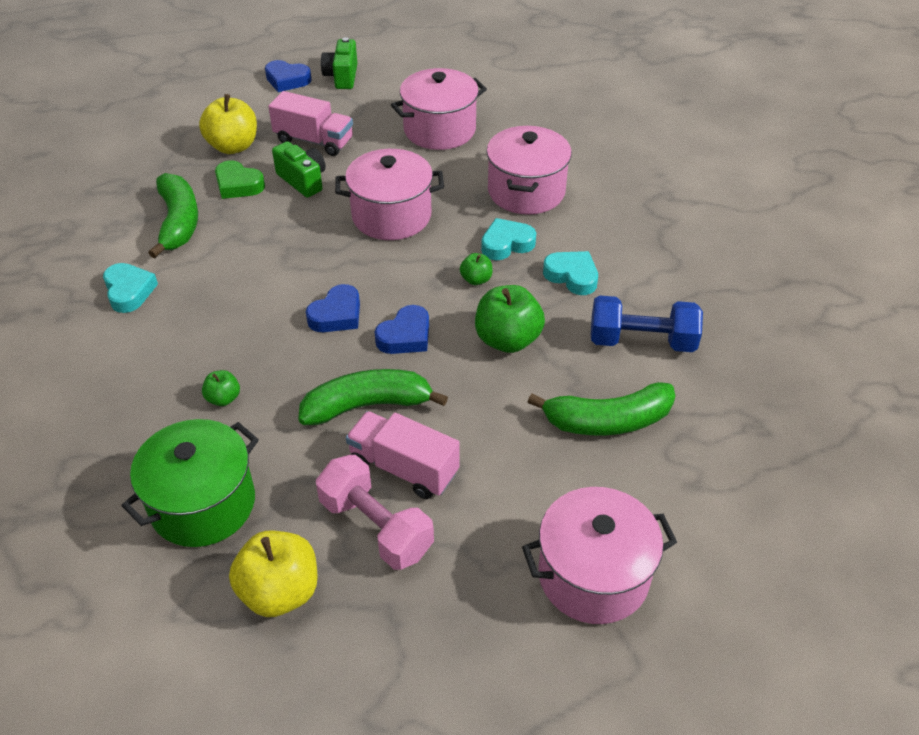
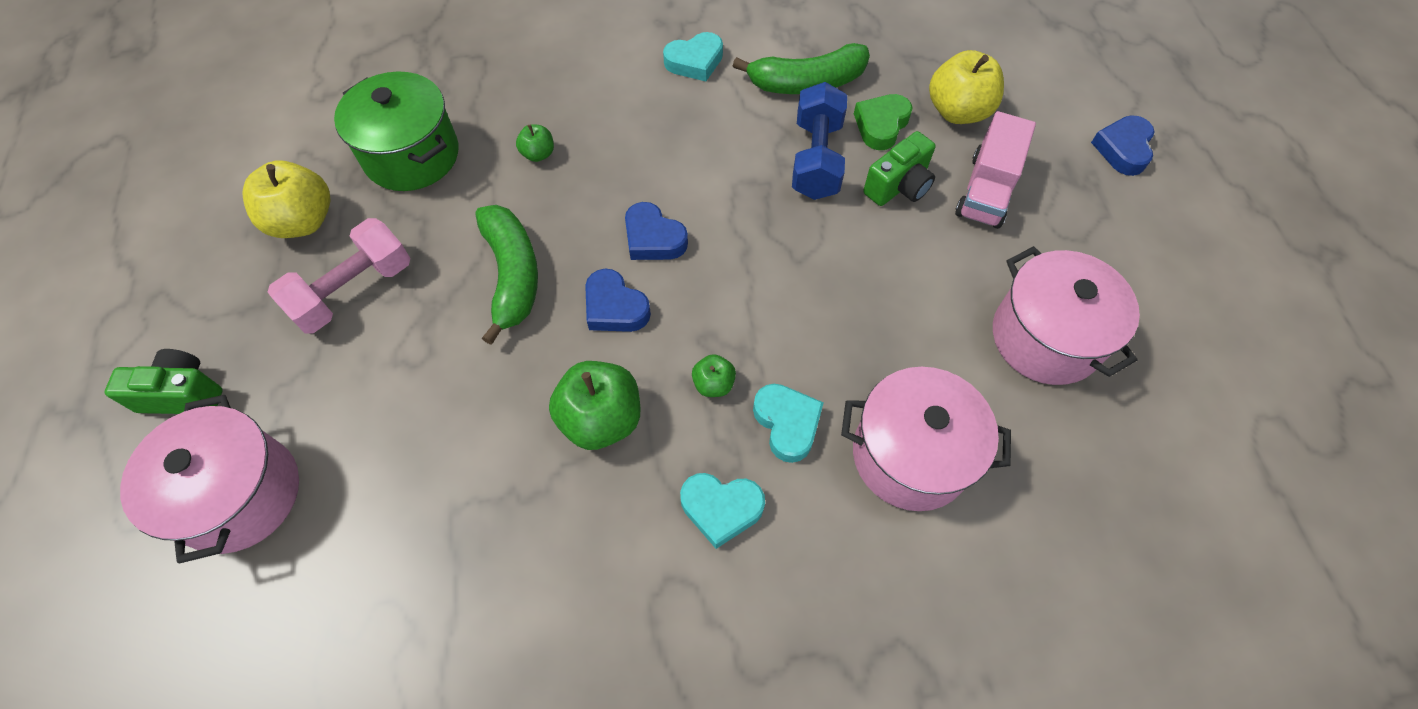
camera: 90 degrees right, 15 degrees up
green camera [321,37,357,89] -> green camera moved to [105,349,222,414]
pink pot [335,149,444,240] -> none
pink truck [346,411,460,499] -> none
green banana [528,382,675,436] -> none
turquoise heart [543,251,598,295] -> turquoise heart turned 60 degrees clockwise [680,473,765,549]
blue dumbbell [591,295,703,352] -> blue dumbbell moved to [792,82,847,200]

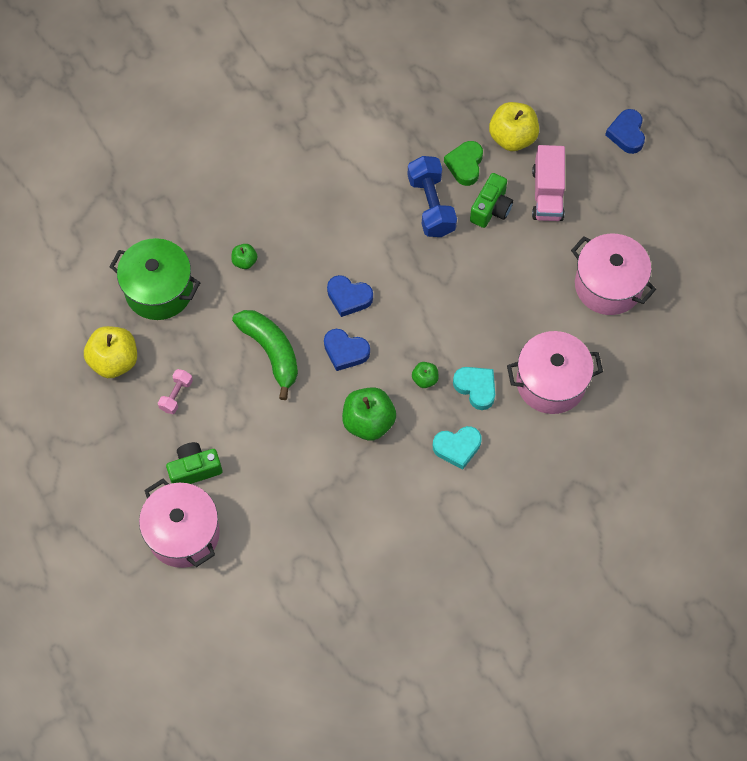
camera: 20 degrees left, 5 degrees up
green camera [105,349,222,414] -> green camera moved to [166,442,222,484]
pink dumbbell [268,218,411,334] -> pink dumbbell [158,369,193,414], size x0.53
turquoise heart [663,32,723,81] -> none
green banana [733,43,870,94] -> none

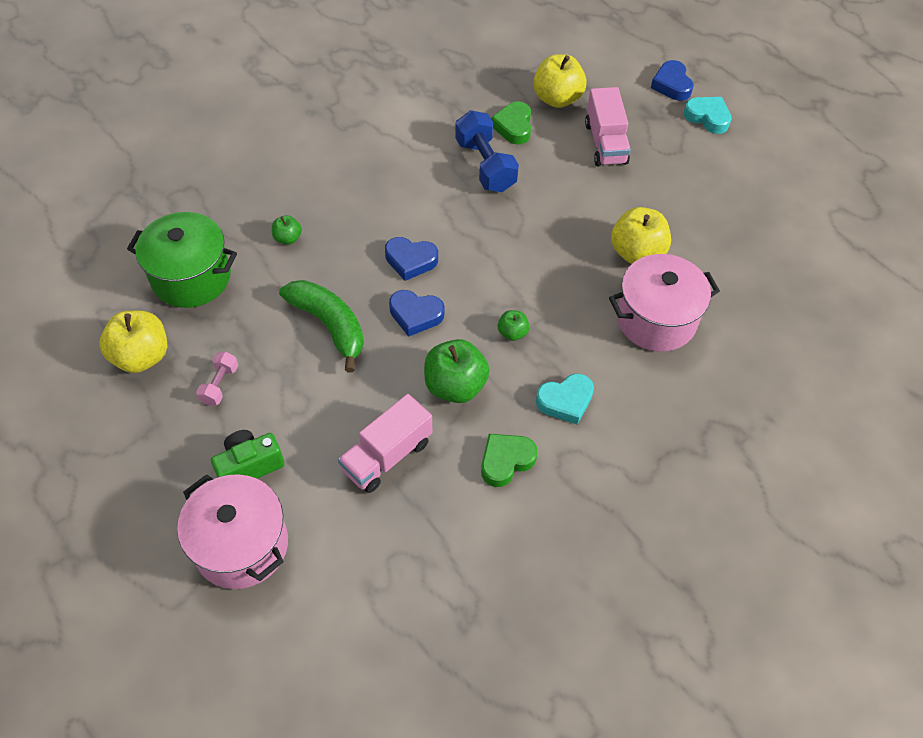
camera: 10 degrees left, 10 degrees down
turquoise heart [453,367,495,410] -> turquoise heart moved to [684,97,732,134]
green camera [470,173,513,228] -> none
pink pot [571,234,656,315] -> none
none -> pink truck [338,394,432,493]
none -> green heart [481,434,538,487]
none -> yellow apple [611,207,671,264]

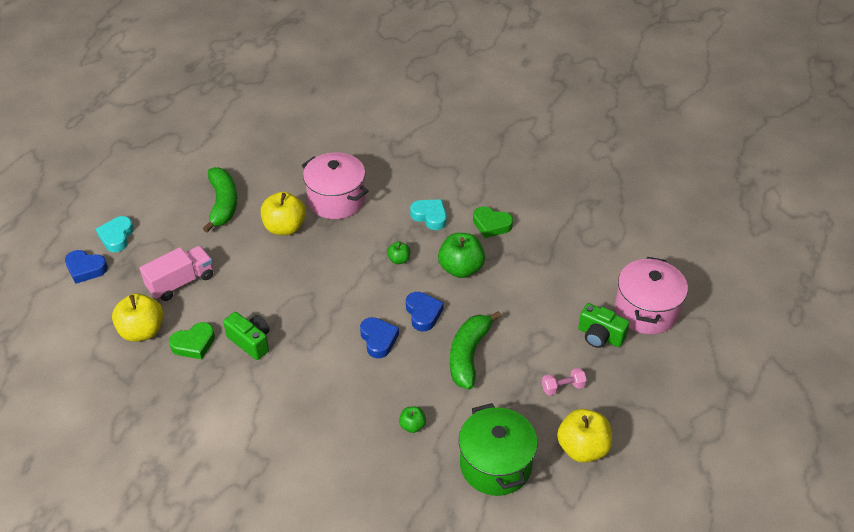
camera: 120 degrees left, 10 degrees down
pink truck [338,394,432,493] -> none
blue dumbbell [455,110,519,192] -> green camera [223,312,270,360]
blue heart [651,60,694,101] -> blue heart turned 60 degrees clockwise [65,250,108,284]
none -> green banana [203,167,237,232]

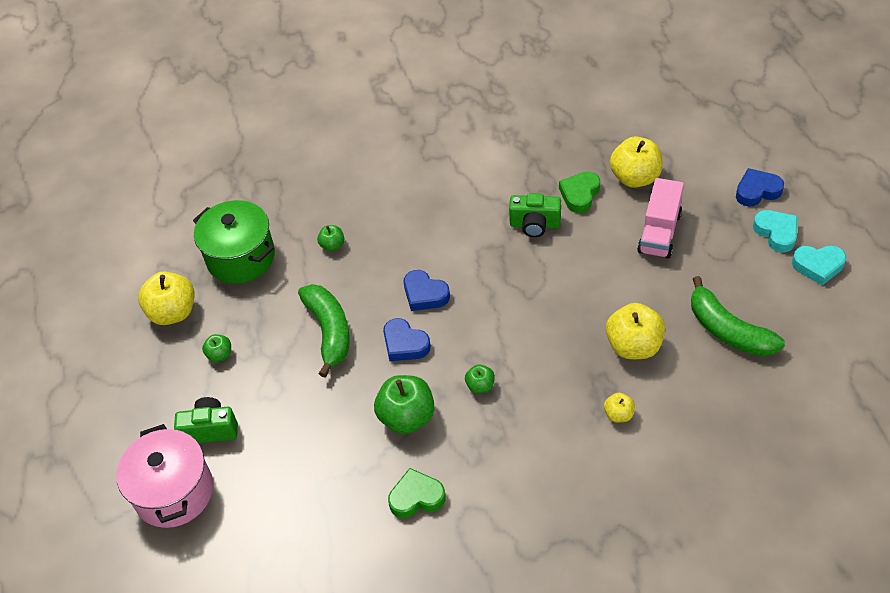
camera: 150 degrees right, 5 degrees up
pink pot [302,152,368,219] -> yellow apple [604,393,635,422]
turquoise heart [410,199,447,230] -> turquoise heart moved to [792,245,846,285]
pink dumbbell [542,368,587,395] -> green apple [202,334,231,362]

